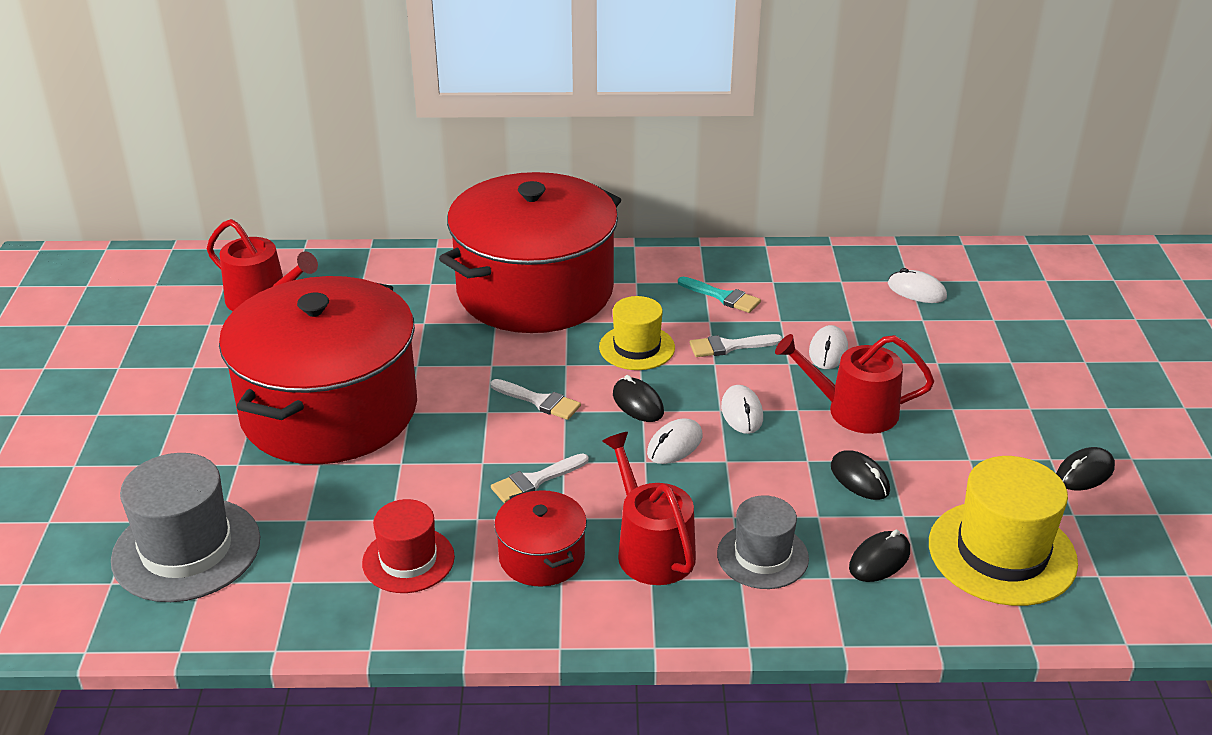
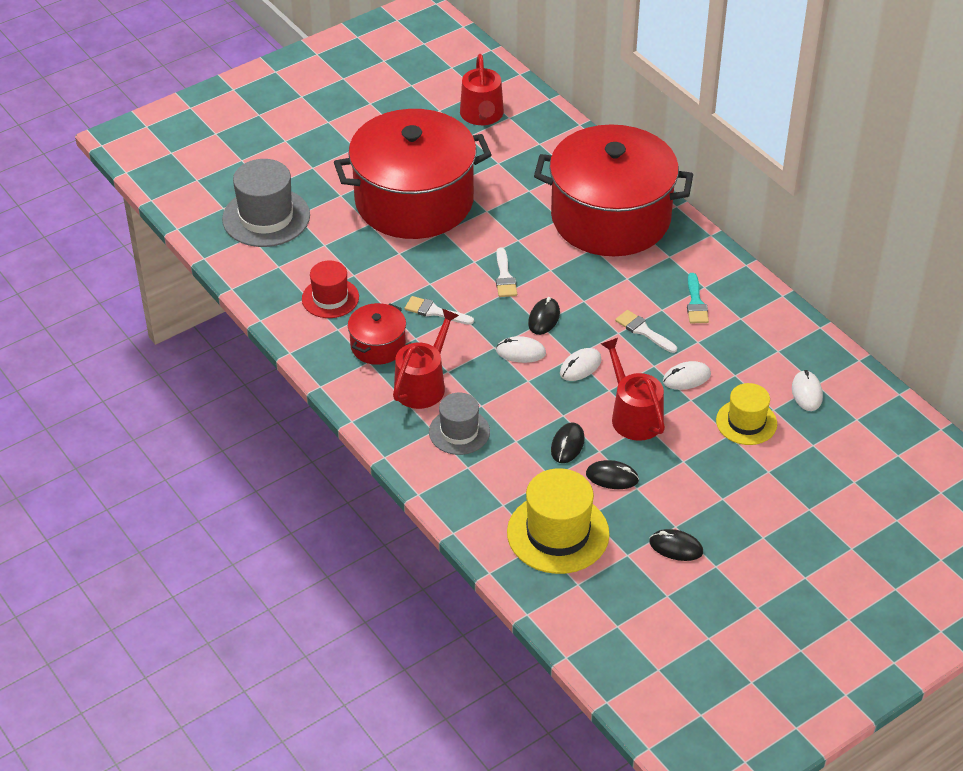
camera: 55 degrees right, 10 degrees up
yellow hat [599,296,675,370] -> yellow hat moved to [716,383,777,445]
black mouse [849,530,910,582] -> black mouse moved to [586,460,639,489]

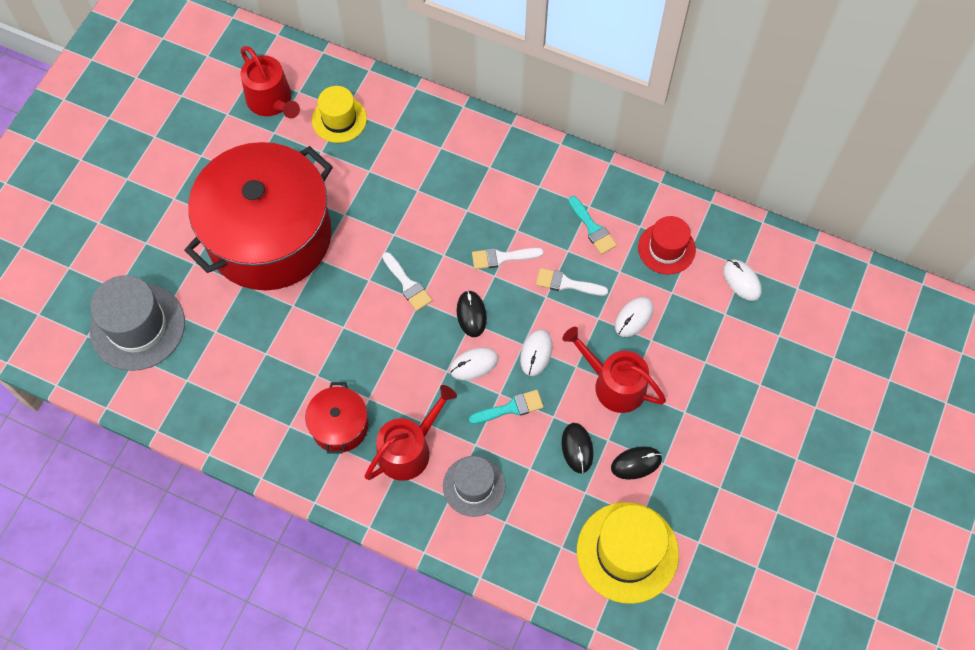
camera: 30 degrees left, 20 degrees up
red hat [302,261,359,318] -> red hat moved to [638,216,696,275]
red watering can [393,309,459,409] -> red watering can turned 45 degrees clockwise [365,385,457,481]
white brush [405,296,474,325] -> white brush moved to [472,248,544,269]
red pot [534,124,693,256] -> none
black mouse [649,529,703,561] -> none
yellow hat [716,383,777,445] -> yellow hat moved to [312,86,367,143]
none -> turquoise brush [469,390,544,424]

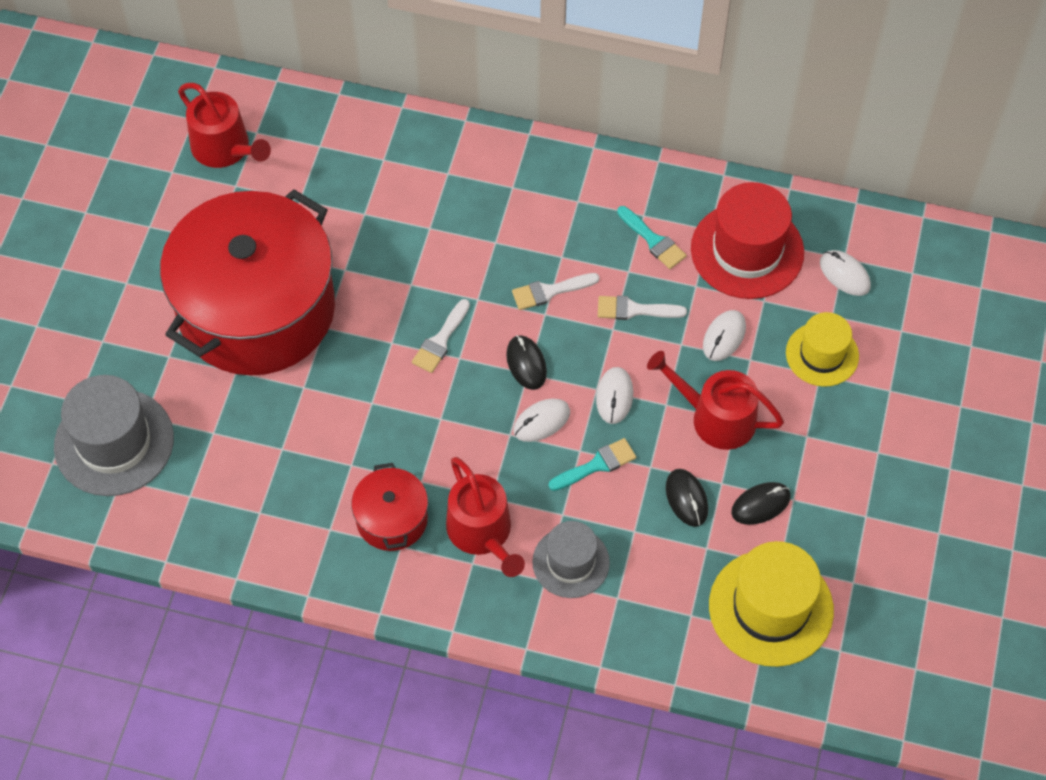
camera: 10 degrees left, 5 degrees down
yellow hat [312,86,367,143] -> yellow hat moved to [786,312,859,387]
red watering can [365,385,457,481] -> red watering can turned 120 degrees clockwise [446,457,525,577]
white brush [382,252,432,311] -> white brush turned 75 degrees clockwise [412,299,470,373]
red hat [638,216,696,275] -> red hat [691,182,804,299], size x1.59

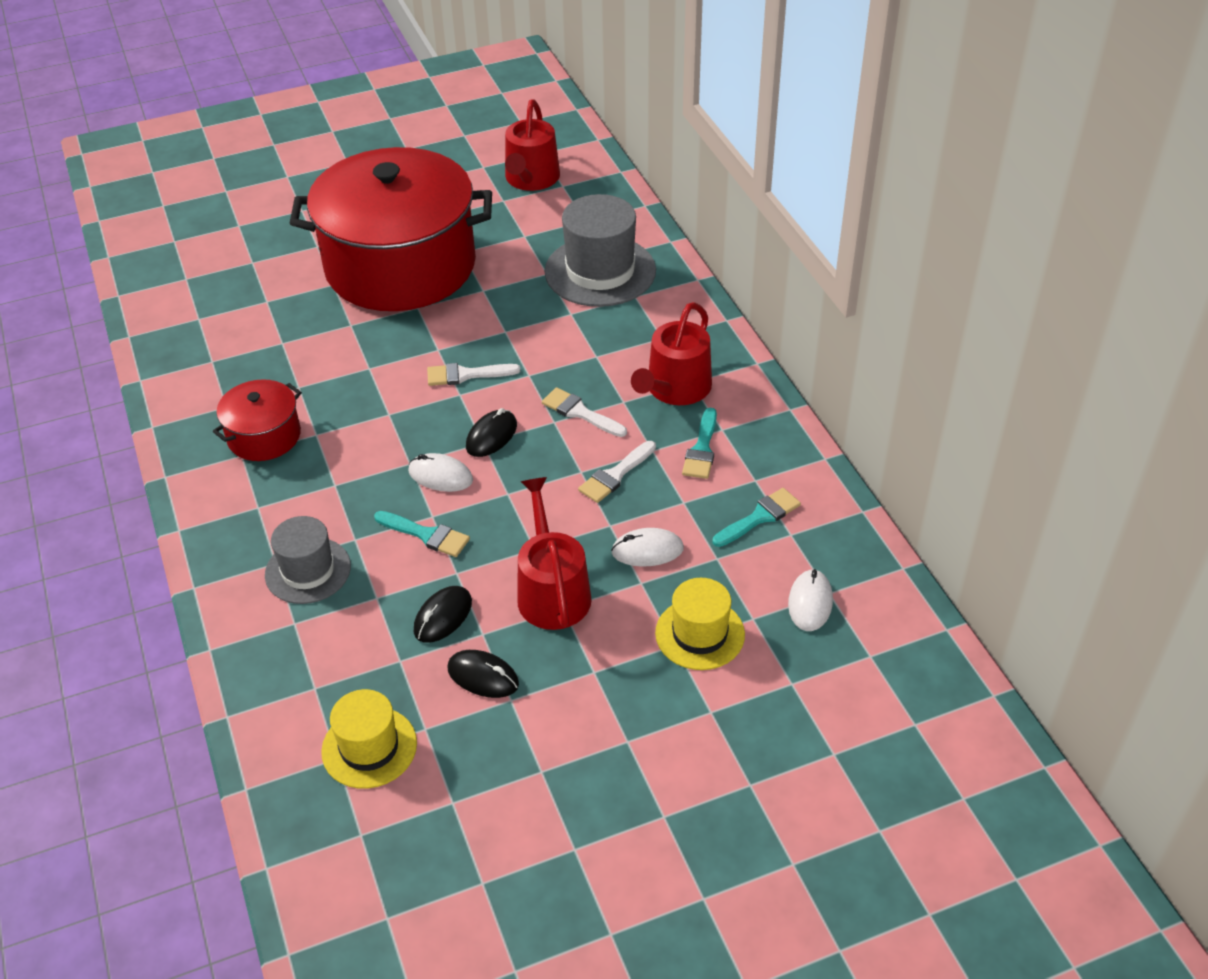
camera: 55 degrees right, 15 degrees down
grey hat [54,375,174,496] -> grey hat moved to [545,194,656,307]
red watering can [446,457,525,577] -> red watering can moved to [631,302,712,405]
white mouse [596,367,633,424] -> none
white brush [598,296,687,320] -> white brush turned 105 degrees counterclockwise [578,441,656,503]
red hat [691,182,804,299] -> turquoise brush [713,488,801,547]
yellow hat [709,541,834,667] -> yellow hat [321,689,417,789], size x0.63

